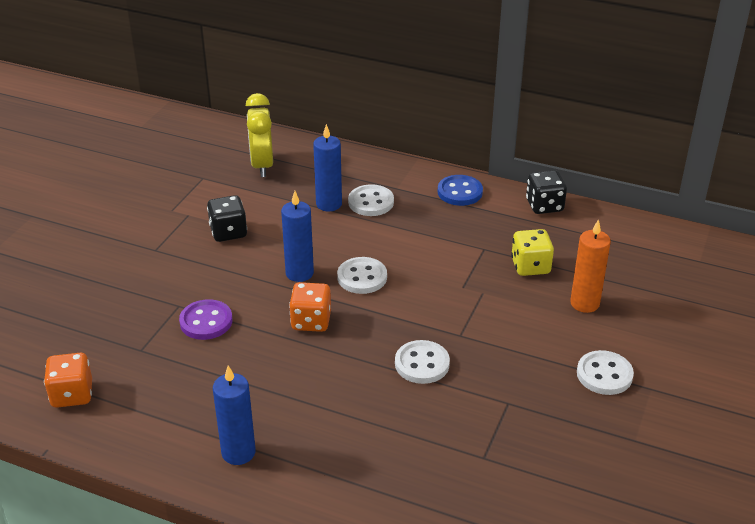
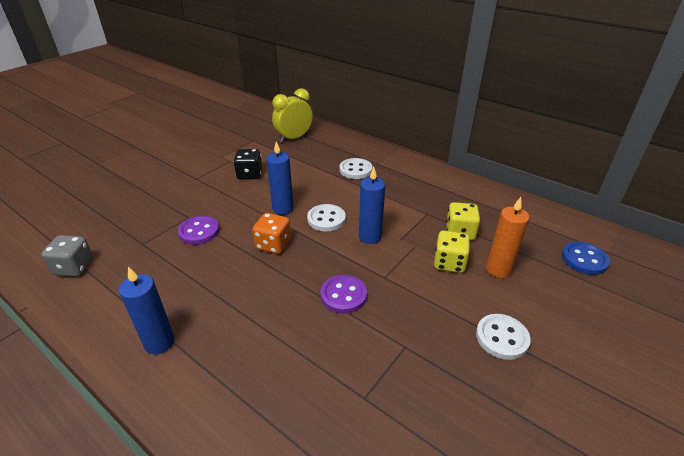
camera: 15 degrees right, 0 degrees up
orange dice [44,353,92,408] -> grey dice [41,235,94,277]
yellow clock [246,93,273,177] -> yellow clock turned 45 degrees clockwise [272,88,313,143]
blue candle [313,124,342,211] -> blue candle moved to [359,167,385,244]
white button [395,340,450,384] -> purple button [321,275,367,314]
blue button [438,175,483,206] -> blue button moved to [562,242,610,275]
black dice [526,170,567,214] -> none
none -> yellow dice [434,231,470,273]

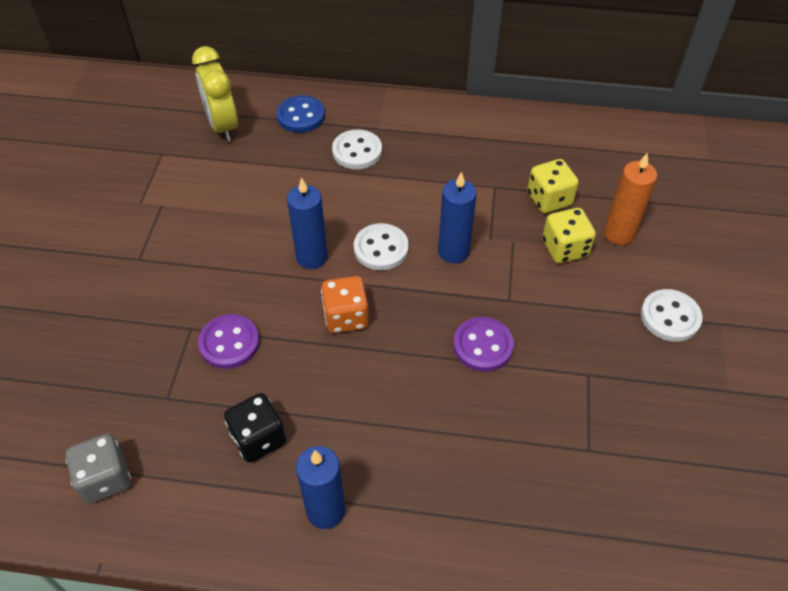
camera: 30 degrees left, 15 degrees up
black dice [233,149,262,180] -> black dice moved to [224,393,286,462]
yellow clock [272,88,313,143] -> yellow clock turned 45 degrees counterclockwise [192,46,238,142]
blue button [562,242,610,275] -> blue button moved to [276,95,325,133]

